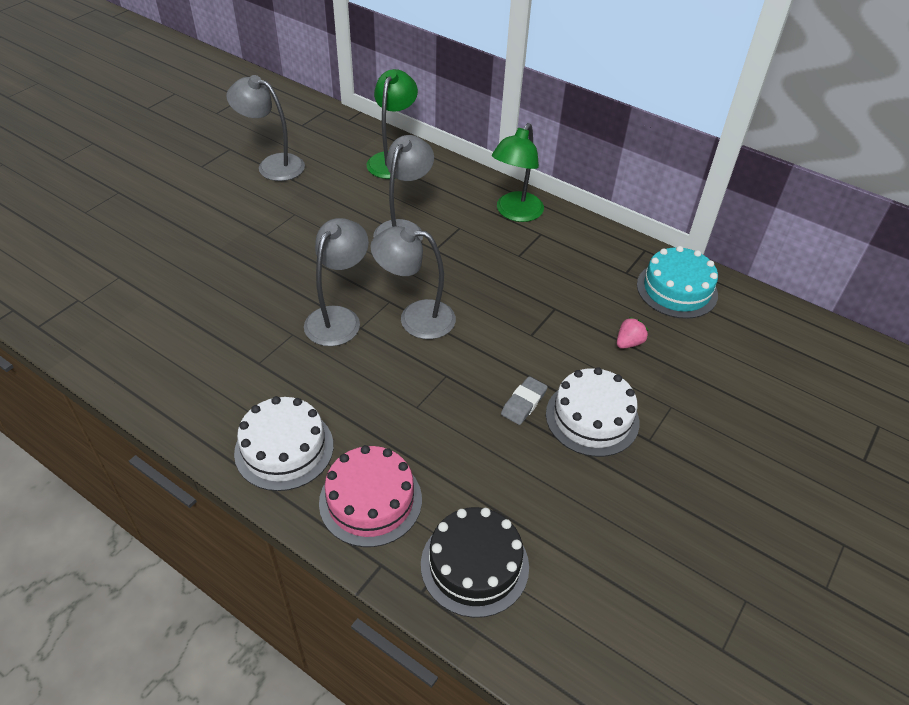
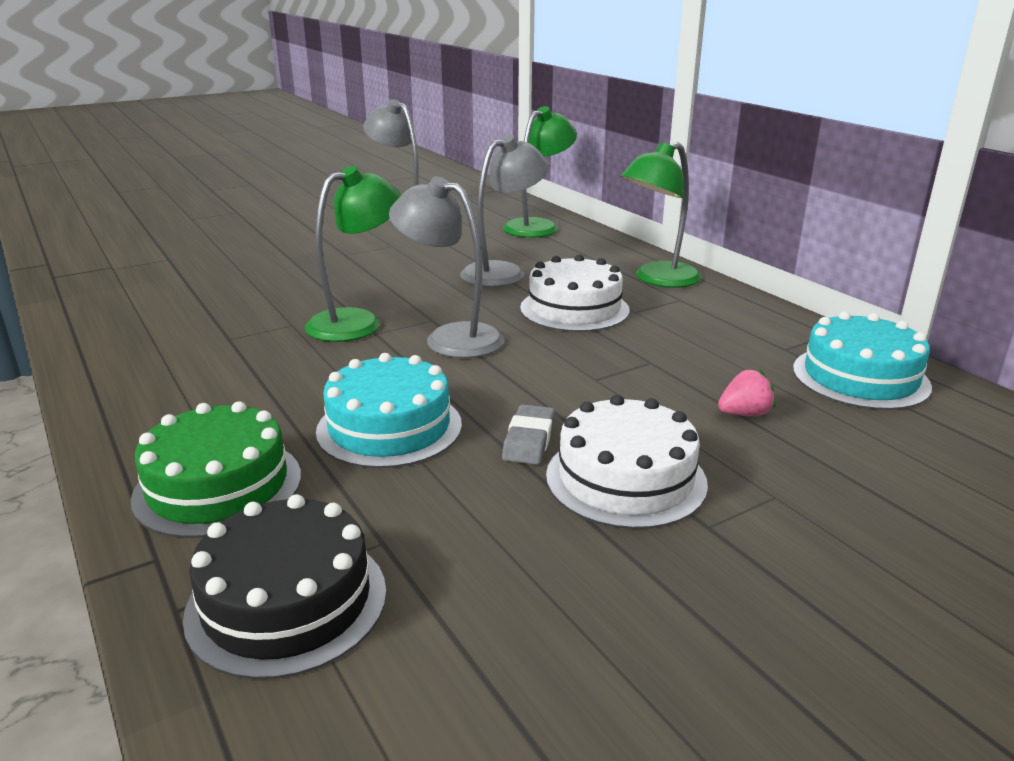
camera: 25 degrees right, 20 degrees down
white cake [234,396,334,491] -> white cake moved to [520,255,630,332]
grey lamp [304,218,369,346] -> green lamp [305,166,401,342]
pink cake [319,445,422,547] -> green cake [131,401,301,538]
grey eraser [501,376,548,425] -> grey eraser turned 45 degrees counterclockwise [502,404,555,465]
none -> turquoise cake [316,353,462,468]

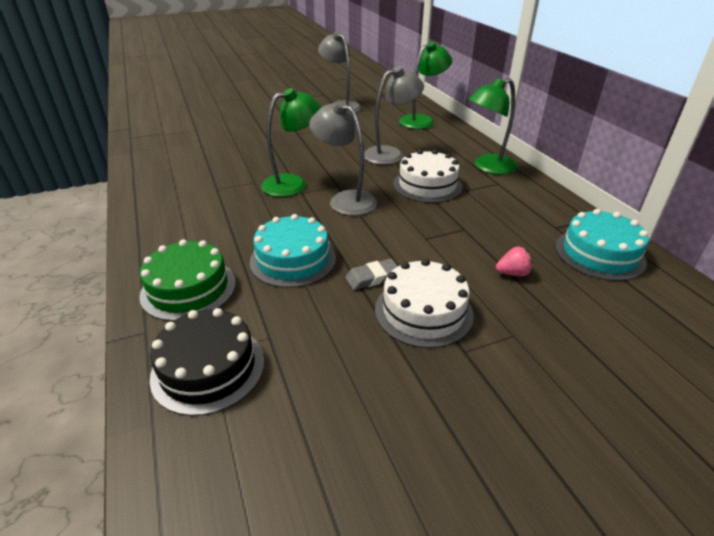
camera: 10 degrees right, 10 degrees up
grey eraser [502,404,555,465] -> grey eraser turned 45 degrees clockwise [345,259,398,290]

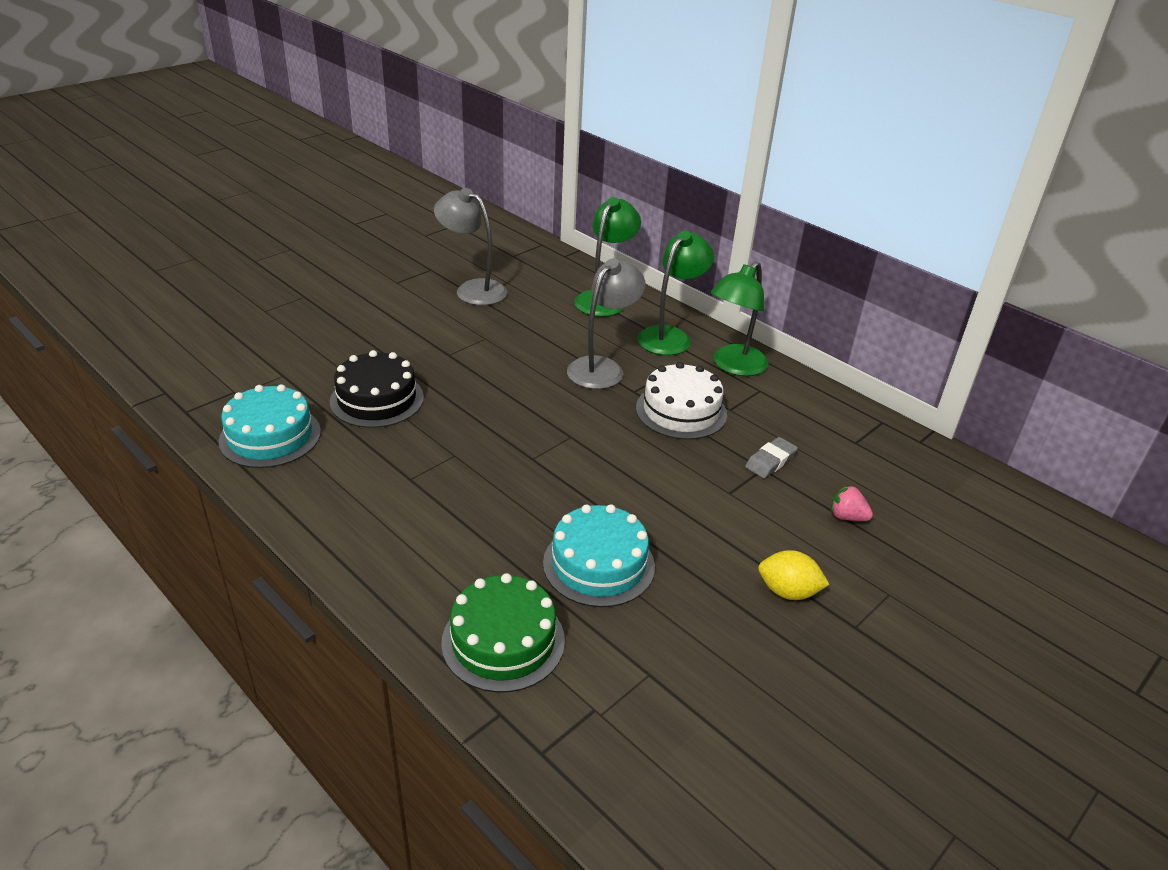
camera: 25 degrees left, 0 degrees up
black cake [150,308,264,416] -> black cake moved to [330,350,424,428]
green lamp [261,88,322,197] -> green lamp moved to [637,231,714,355]
grey lamp [309,100,377,216] -> none
grey eraser [345,259,398,290] -> grey eraser moved to [745,437,798,478]
white cake [375,259,474,348] -> yellow lemon [758,550,830,600]
pink strawberry [496,246,533,276] -> pink strawberry turned 120 degrees counterclockwise [831,485,873,521]
turquoise cake [556,209,649,281] -> turquoise cake moved to [218,384,321,468]

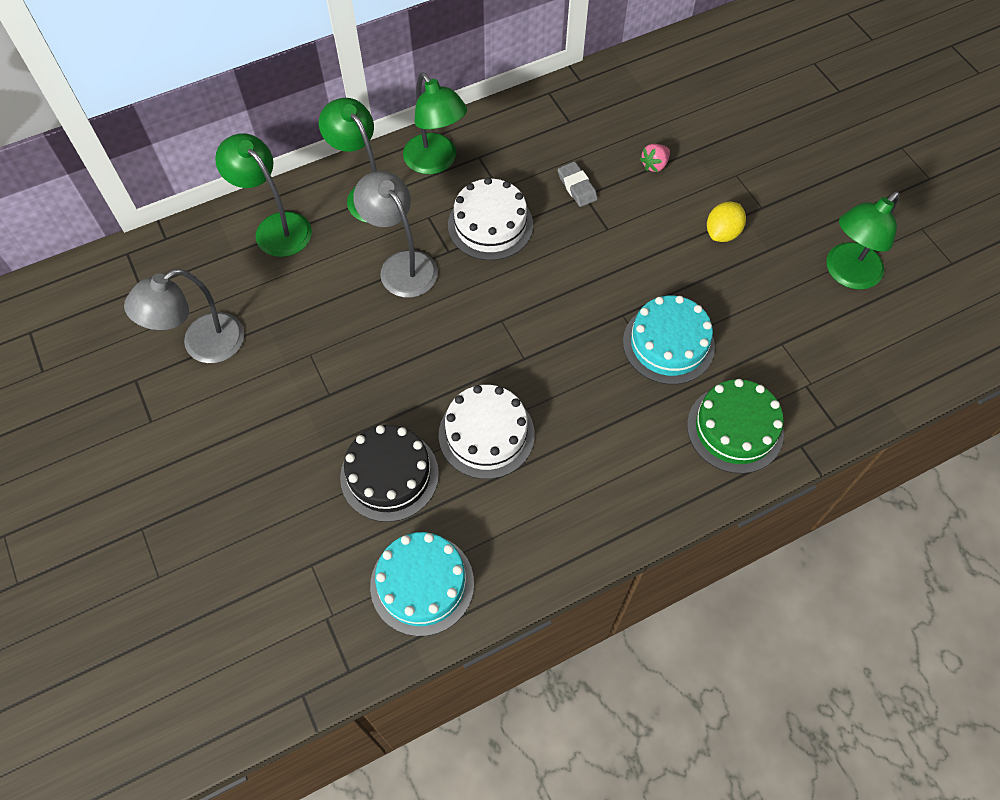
camera: 70 degrees left, 25 degrees up
none -> white cake [439,385,535,479]
none -> green lamp [827,192,900,290]

